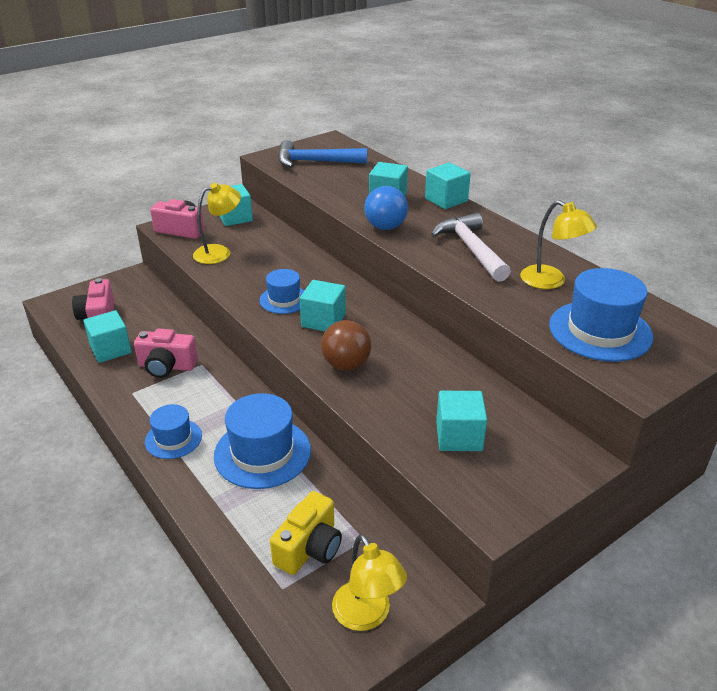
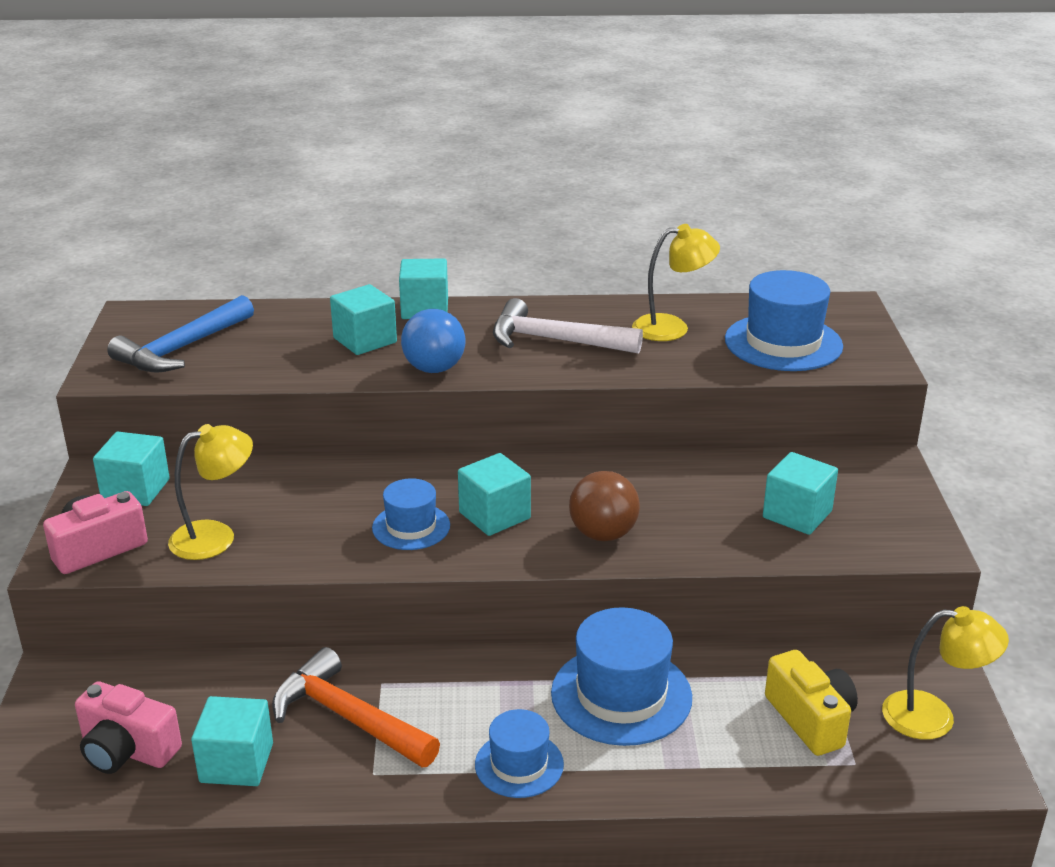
camera: 55 degrees left, 5 degrees down
pink camera [134,328,198,378] -> orange hammer [272,647,440,767]
yellow lamp [193,183,241,264] -> yellow lamp turned 60 degrees clockwise [168,424,253,560]

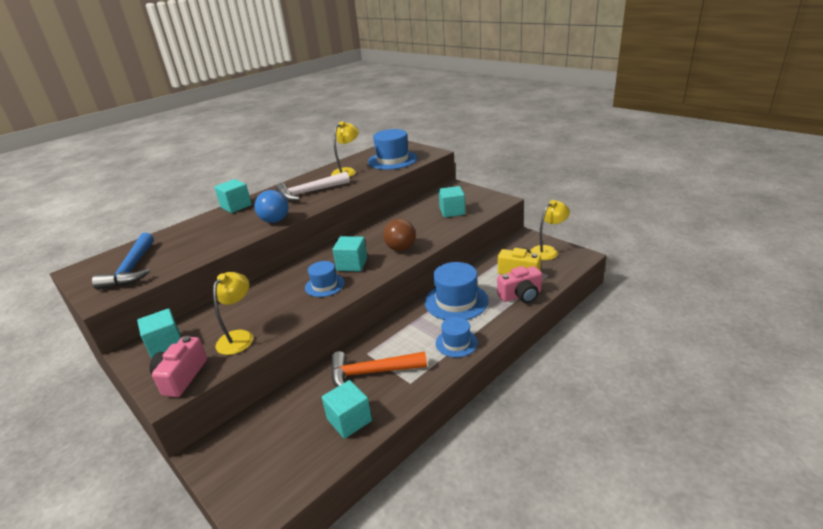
camera: 40 degrees left, 0 degrees up
pink camera [75,681,182,774] -> pink camera moved to [497,266,542,303]
turquoise cube [330,284,397,355] -> none

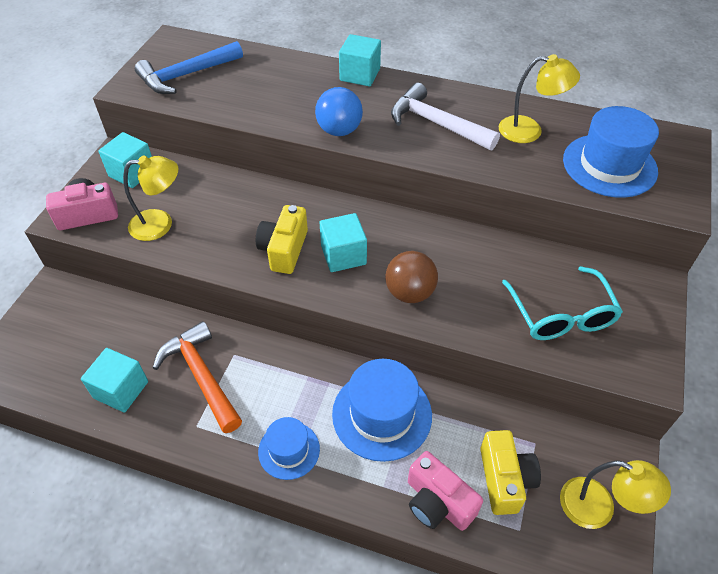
camera: 60 degrees right, 20 degrees up
blue hat [305,261,344,297] -> yellow camera [256,205,308,274]
turquoise cube [439,186,465,218] -> turquoise glasses [502,266,623,340]

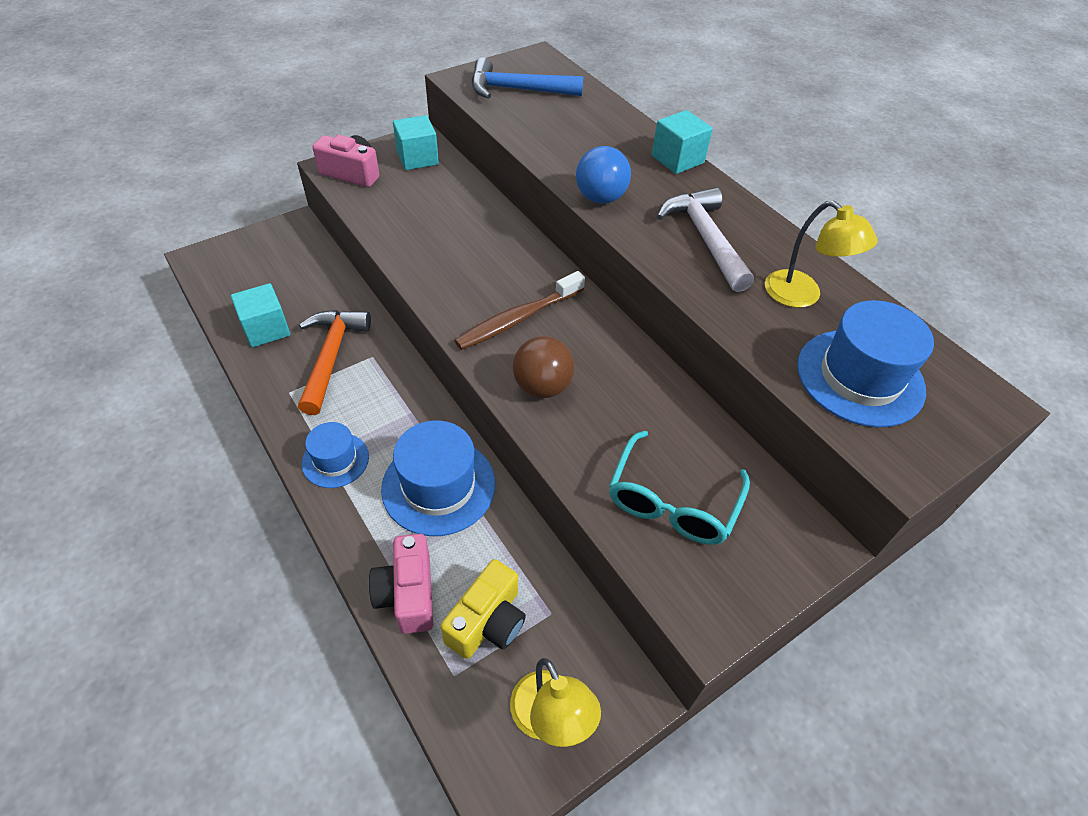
camera: 35 degrees right, 0 degrees up
yellow lamp [123,155,178,241] -> none
yellow camera [256,205,308,274] -> none
turquoise cube [319,213,367,272] -> brown toothbrush [454,271,585,350]

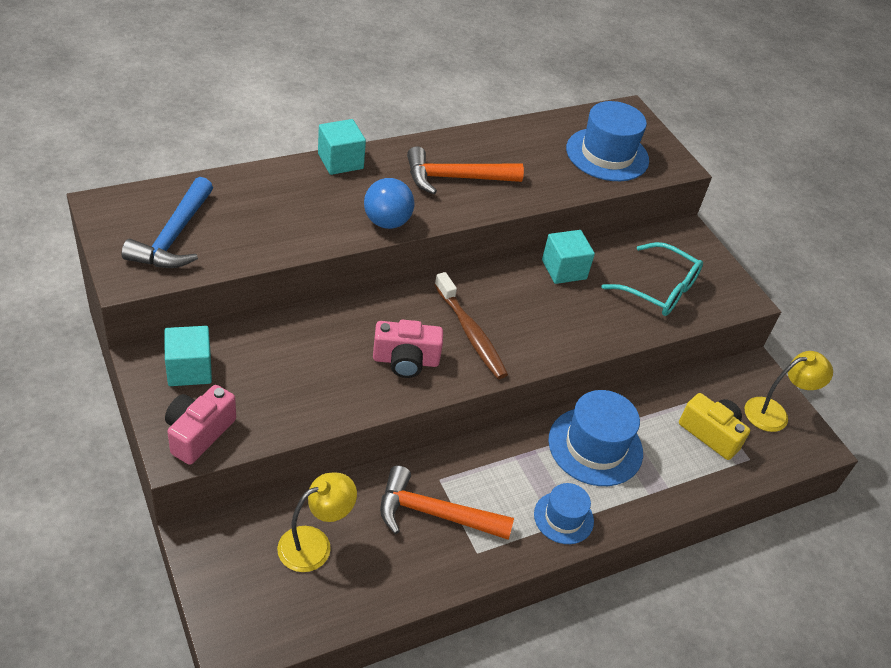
camera: 85 degrees left, 5 degrees down
turquoise cube [231,283,290,347] -> turquoise cube moved to [542,230,595,284]
pink camera [369,534,433,634] -> pink camera moved to [373,320,443,378]
brown ball [513,336,574,398] -> none
white hammer [657,187,754,292] -> orange hammer [407,146,524,194]
yellow lamp [765,201,878,308] -> yellow lamp moved to [277,473,357,572]

